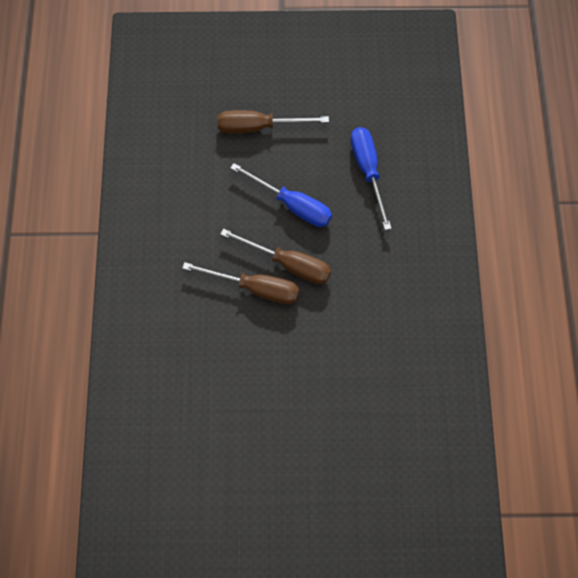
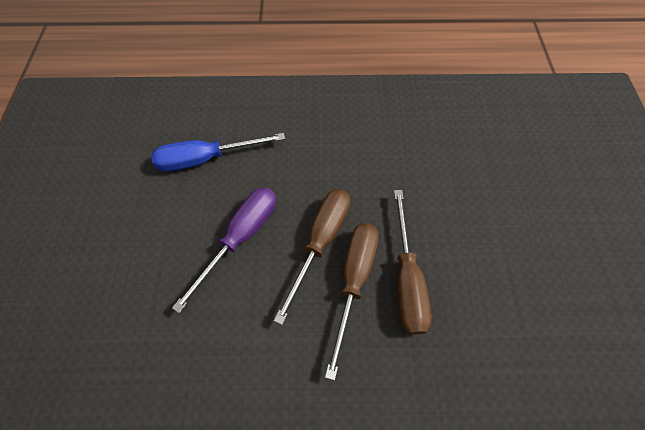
camera: 90 degrees left, 5 degrees down
brown screwdriver [217,110,329,133] -> brown screwdriver moved to [394,190,432,335]
blue screwdriver [230,163,332,227] -> purple screwdriver [172,187,276,313]

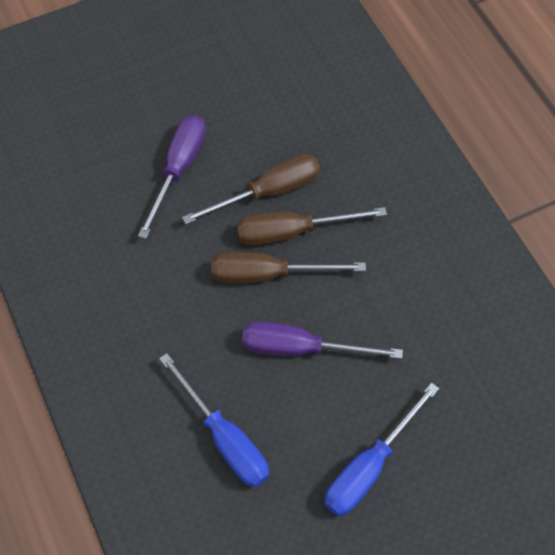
camera: 115 degrees left, 0 degrees up
none -> purple screwdriver [138,115,206,239]
none -> blue screwdriver [324,383,439,516]

